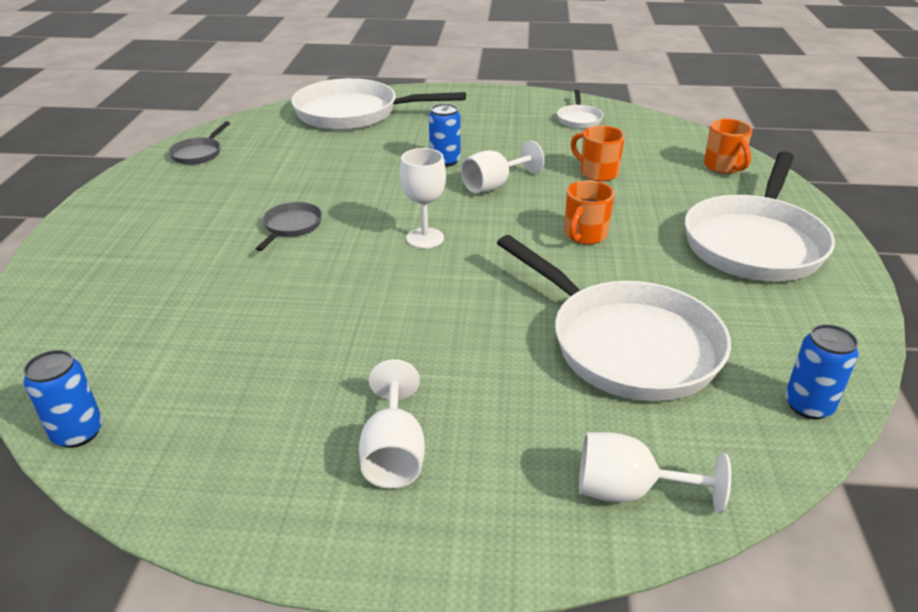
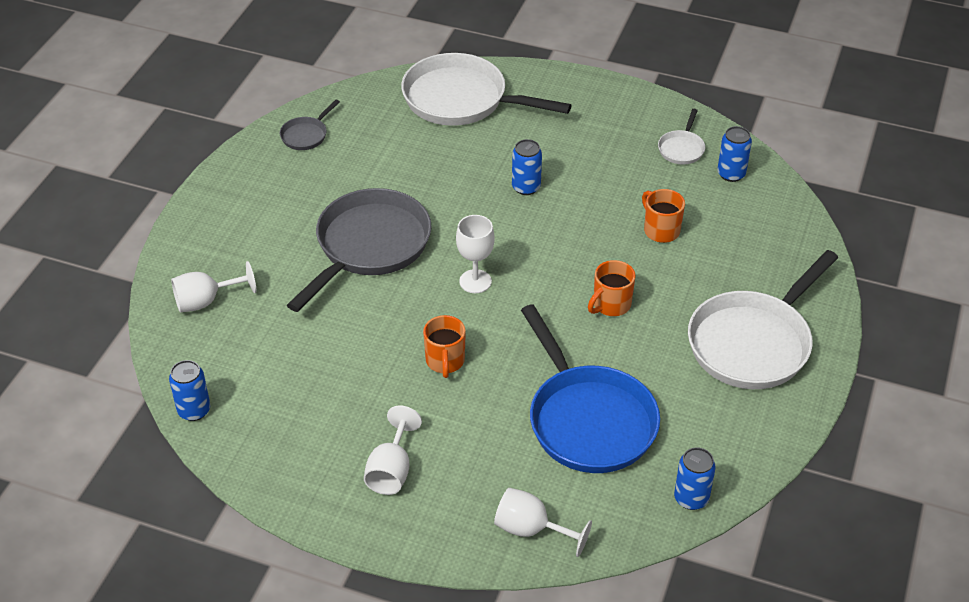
camera: 15 degrees right, 10 degrees up
grey pan [256,202,322,251] -> grey pan [287,188,431,312], size x2.28
white goblet [461,140,544,193] -> white goblet moved to [171,261,256,312]
white pan [497,235,731,401] -> blue pan [521,304,660,473]
orange mug [704,119,753,174] -> orange mug moved to [423,315,466,378]
none -> blue can [717,126,752,182]

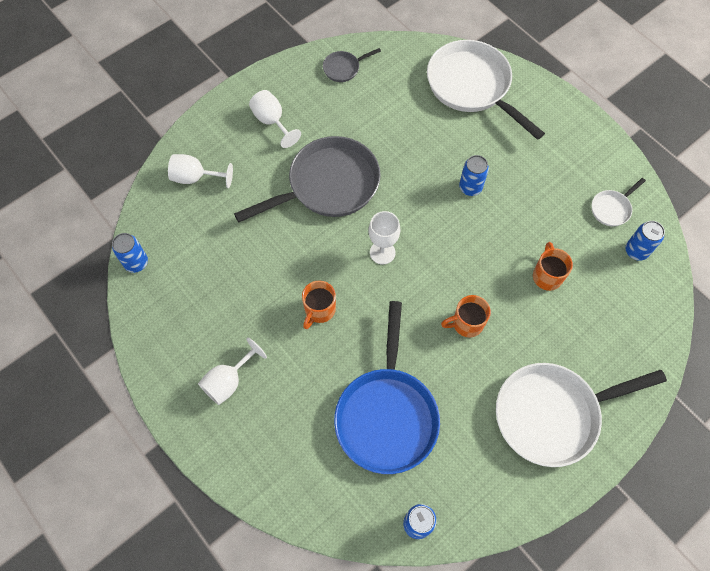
camera: 30 degrees right, 20 degrees up
white goblet [494,488,592,557] -> white goblet moved to [249,90,301,148]

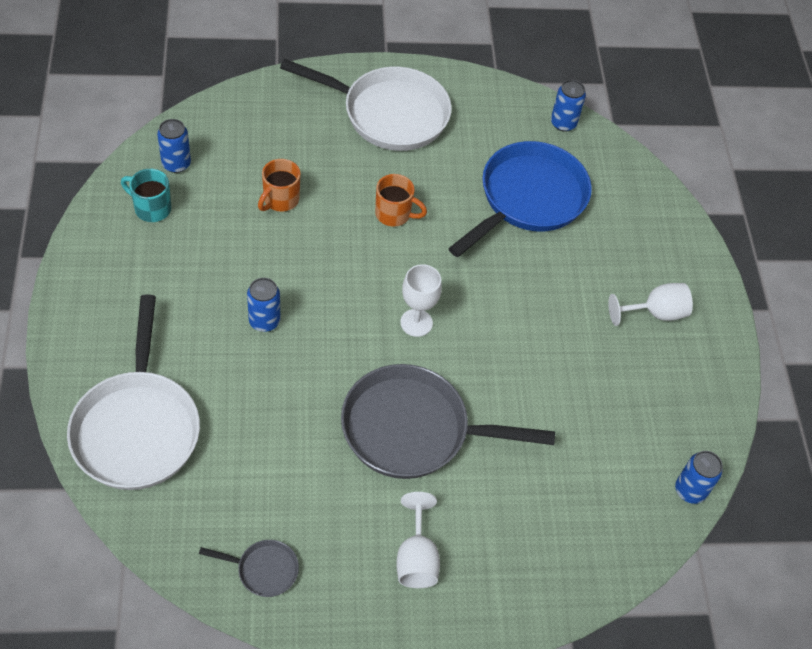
camera: 150 degrees left, 10 degrees down
white goblet [168,154,233,188] -> none
orange mug [302,281,336,329] -> none
white pan [592,178,646,226] -> turquoise mug [121,169,171,222]

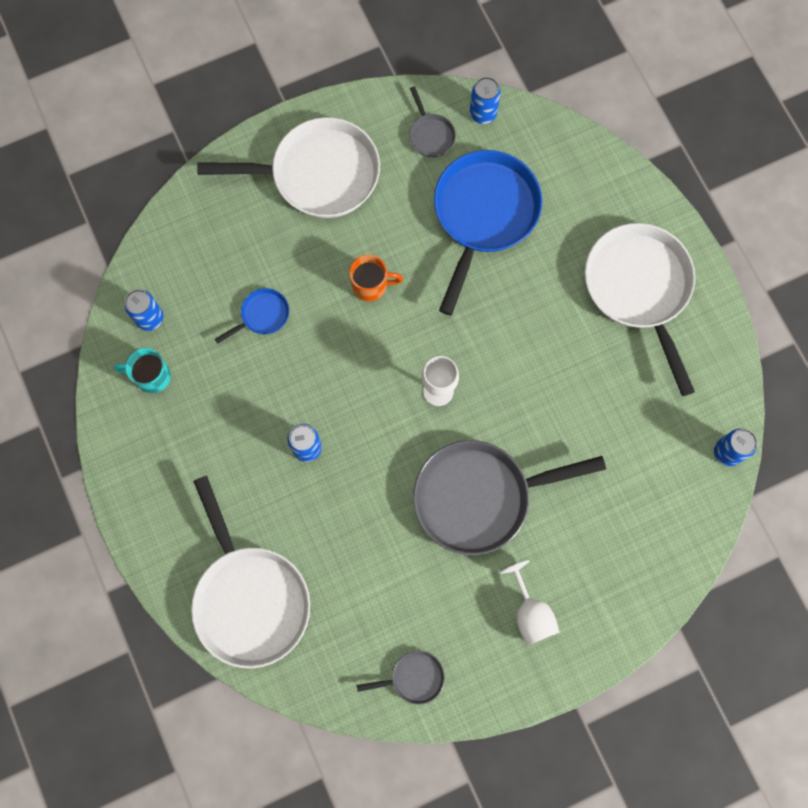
camera: 15 degrees left, 20 degrees up
orange mug [258,159,301,212] -> blue pan [215,288,289,344]
white goblet [608,283,693,326] -> white pan [585,223,695,396]
none -> grey pan [409,86,456,157]

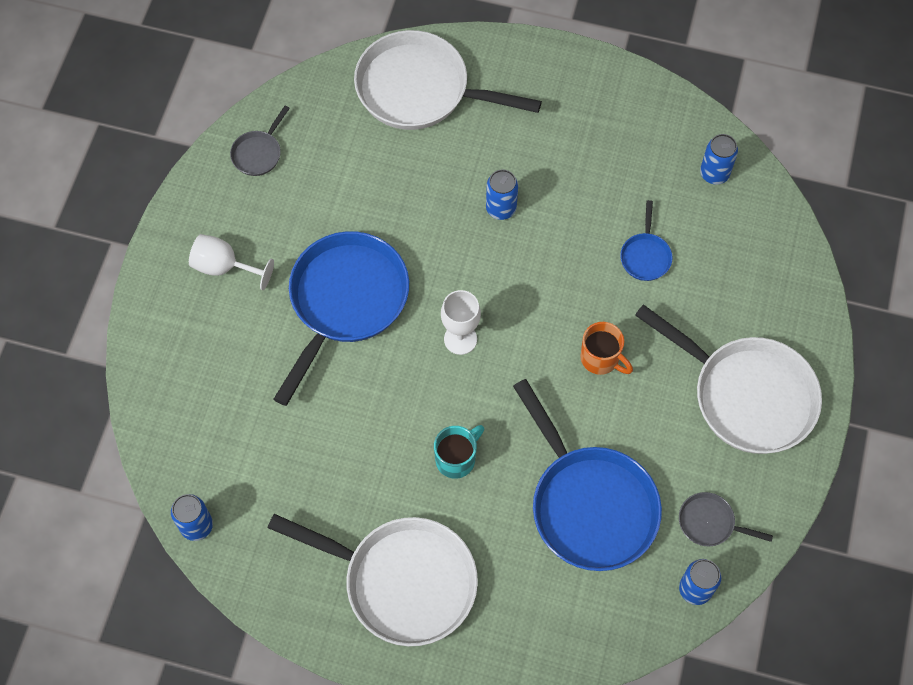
camera: 130 degrees right, 10 degrees down
turquoise mug [114,348,171,393] -> turquoise mug moved to [434,425,484,479]
white pan [197,117,380,218] -> white pan turned 90 degrees counterclockwise [635,304,822,454]
orange mug [349,255,403,301] -> orange mug turned 90 degrees counterclockwise [580,322,633,375]
grey pan [413,440,606,555] -> blue pan [274,231,409,406]

